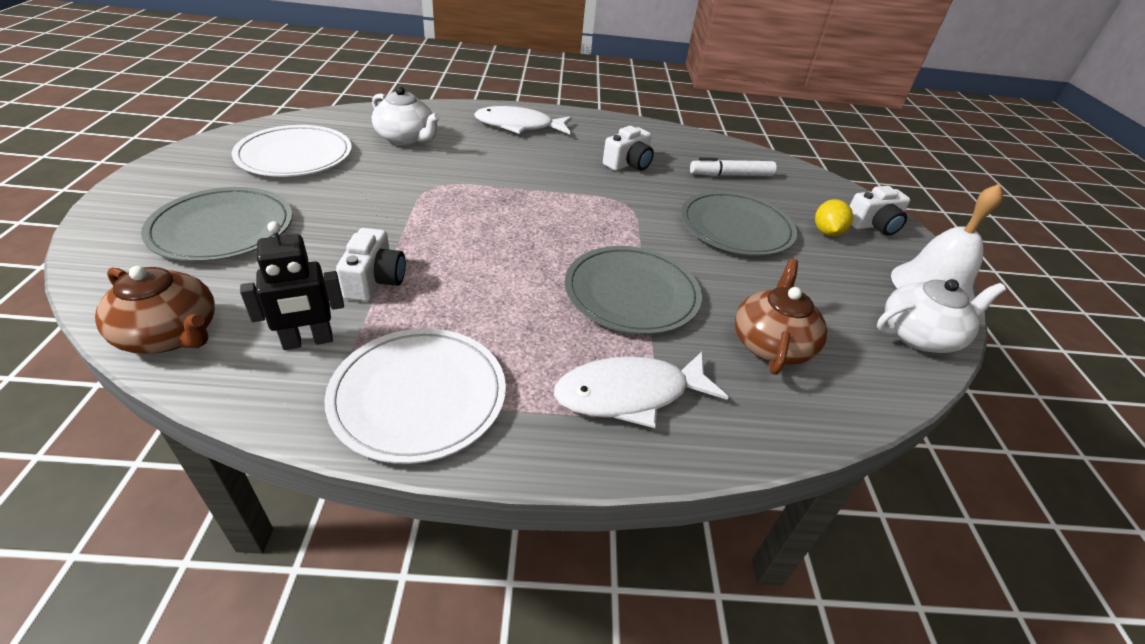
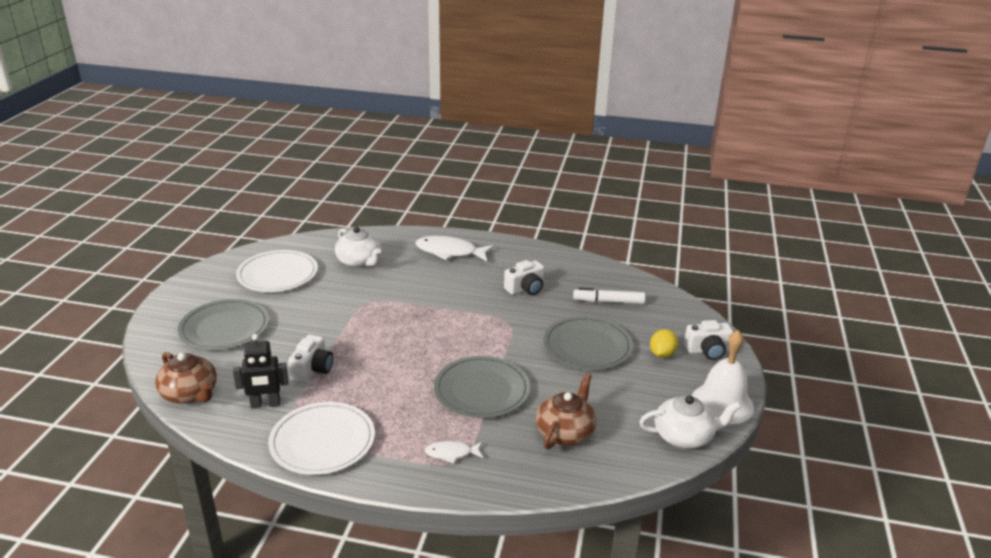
camera: 15 degrees right, 10 degrees down
white fish [554,352,728,428] -> white fish [425,441,483,463], size x0.53

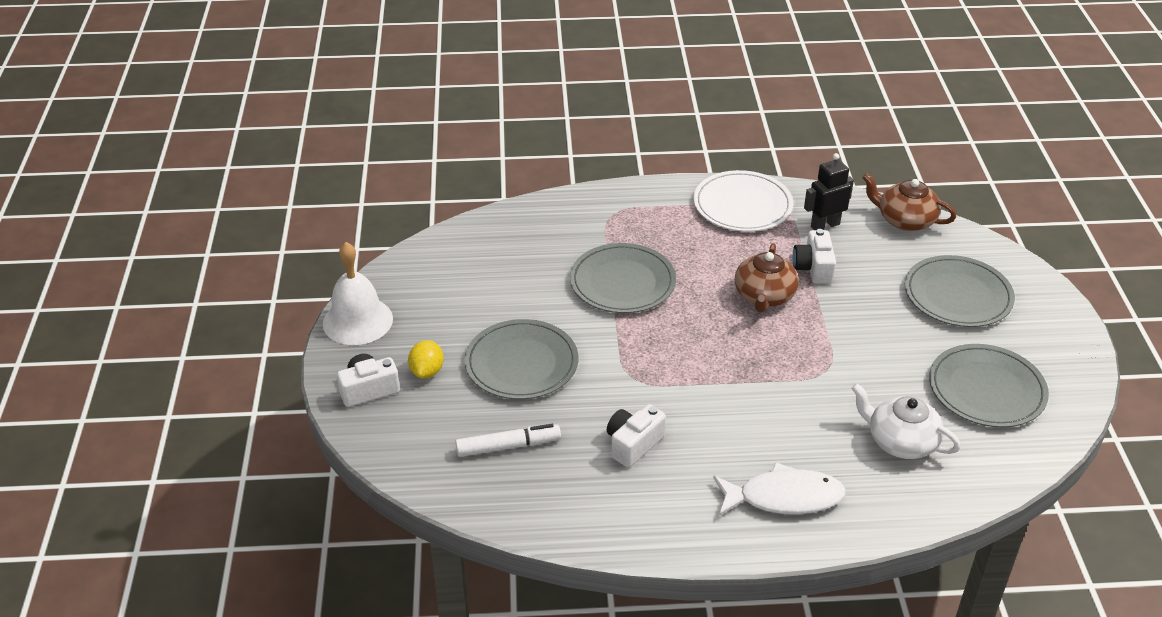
camera: 165 degrees right, 10 degrees up
white plate [236,250,318,292] -> grey plate [929,344,1049,428]
white fish [425,441,483,463] -> none
brown teapot [535,374,597,449] -> brown teapot moved to [735,243,799,313]
white teapot [639,395,741,449] -> none

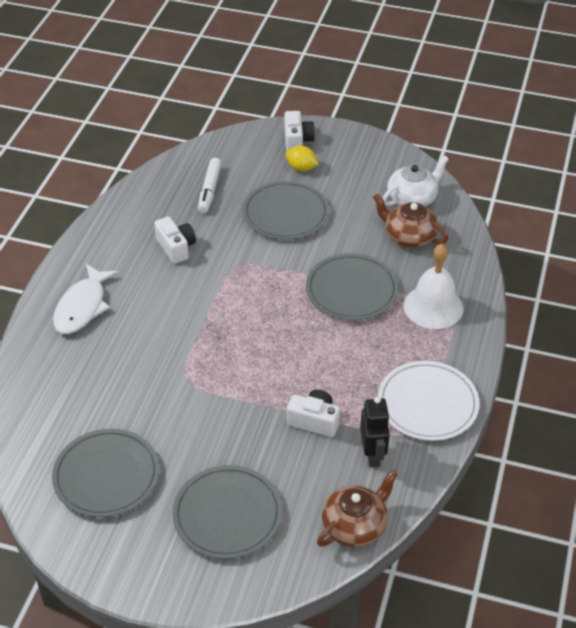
camera: 110 degrees right, 5 degrees up
white bell [323,242,393,345] -> white bell moved to [404,244,463,329]
brown teapot [735,243,799,313] -> brown teapot moved to [373,193,449,248]
white teapot [851,383,961,459] -> white teapot moved to [382,156,449,206]

